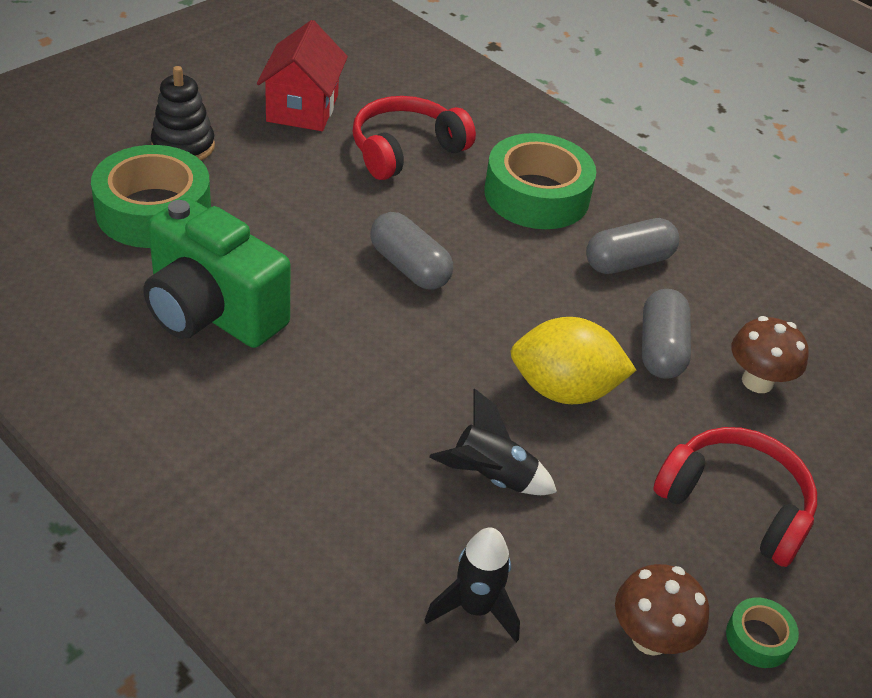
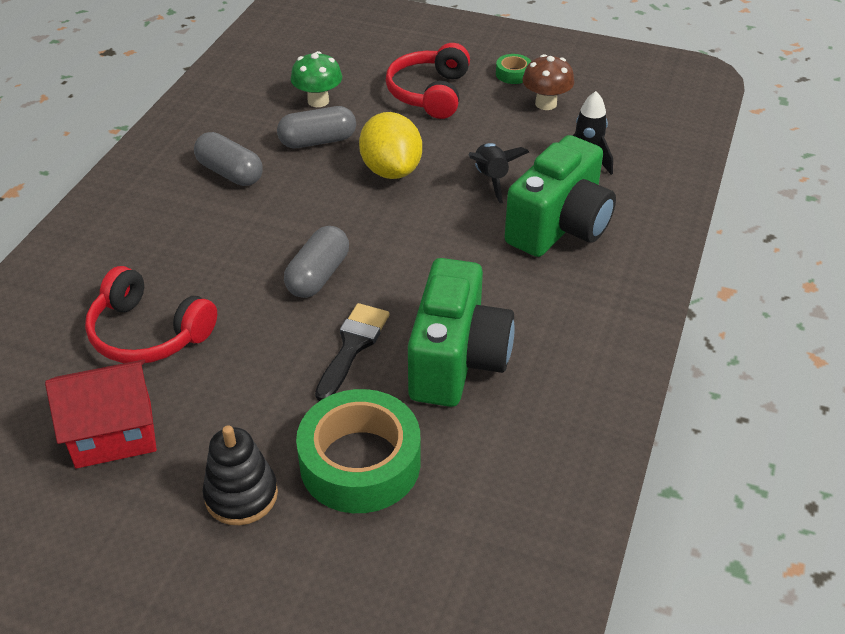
camera: 110 degrees left, 0 degrees up
green tape [484,133,596,229] -> none
brown mushroom [731,316,809,393] -> green mushroom [291,51,342,107]
none -> black brush [315,303,389,401]
none -> green camera [505,135,616,257]

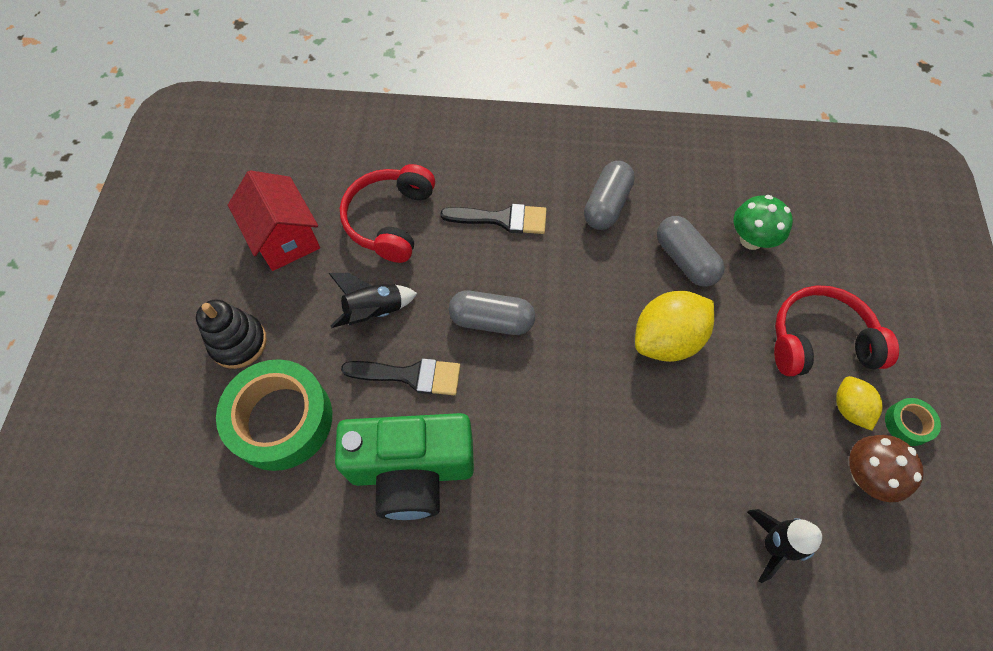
camera: 75 degrees right, 20 degrees up
black rocket [469,143,529,203] -> black rocket moved to [329,273,417,328]
green camera [505,135,616,257] -> none
none -> black brush [440,204,546,234]
none -> yellow lemon [836,376,882,431]

